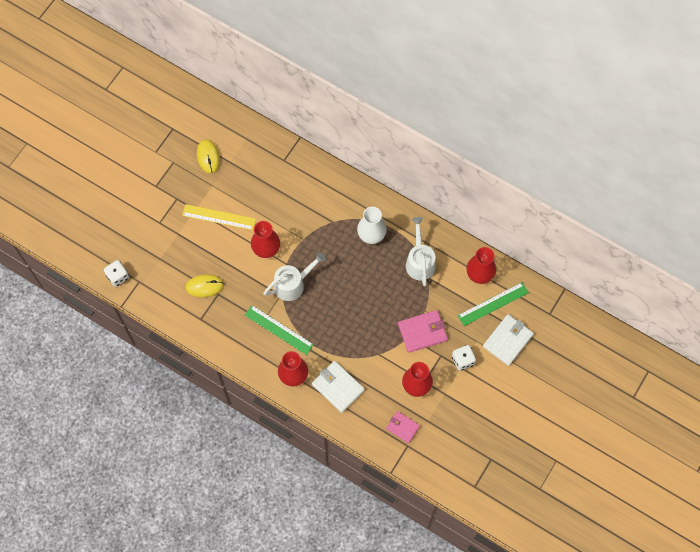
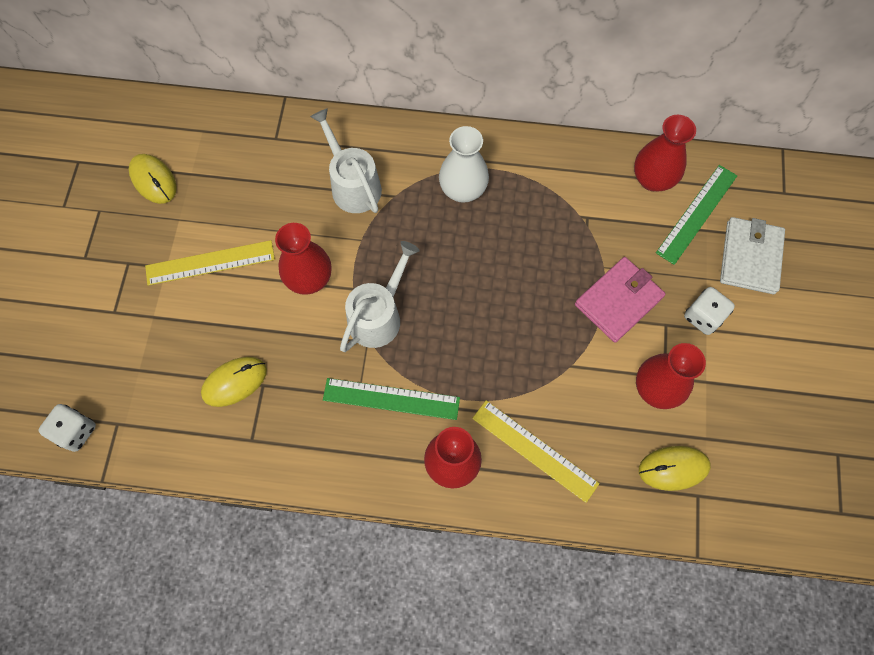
camera: 25 degrees left, 0 degrees up
white wallet [312,361,364,413] -> yellow ruler [472,400,600,503]
pink wallet [386,411,420,443] -> yellow mouse [639,446,711,491]
white watering can [406,217,436,286] -> white watering can moved to [310,108,382,213]

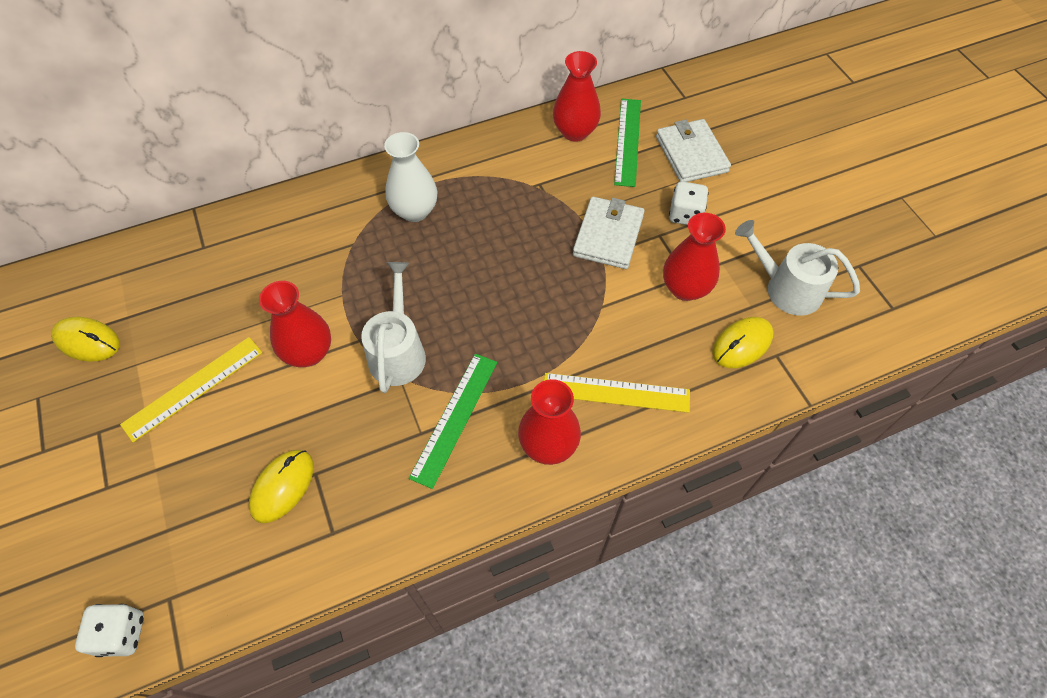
camera: 30 degrees left, 10 degrees down
white watering can [310,108,382,213] -> white watering can moved to [735,220,860,316]
green ruler [323,378,460,420] -> green ruler turned 45 degrees counterclockwise [409,354,497,489]
pink wallet [575,257,666,343] -> white wallet [573,197,645,269]

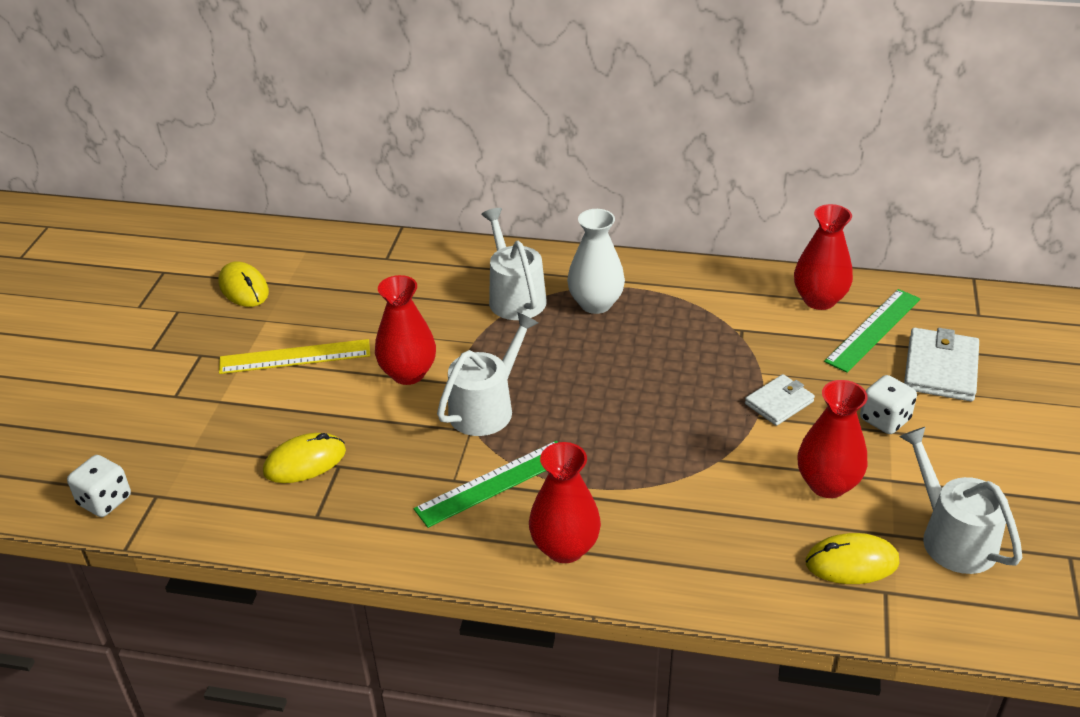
camera: 35 degrees right, 20 degrees down
yellow ruler [544,373,690,413] -> none
white wallet [573,197,645,269] -> white wallet [745,374,815,426], size x0.63
none -> white watering can [481,208,547,320]

